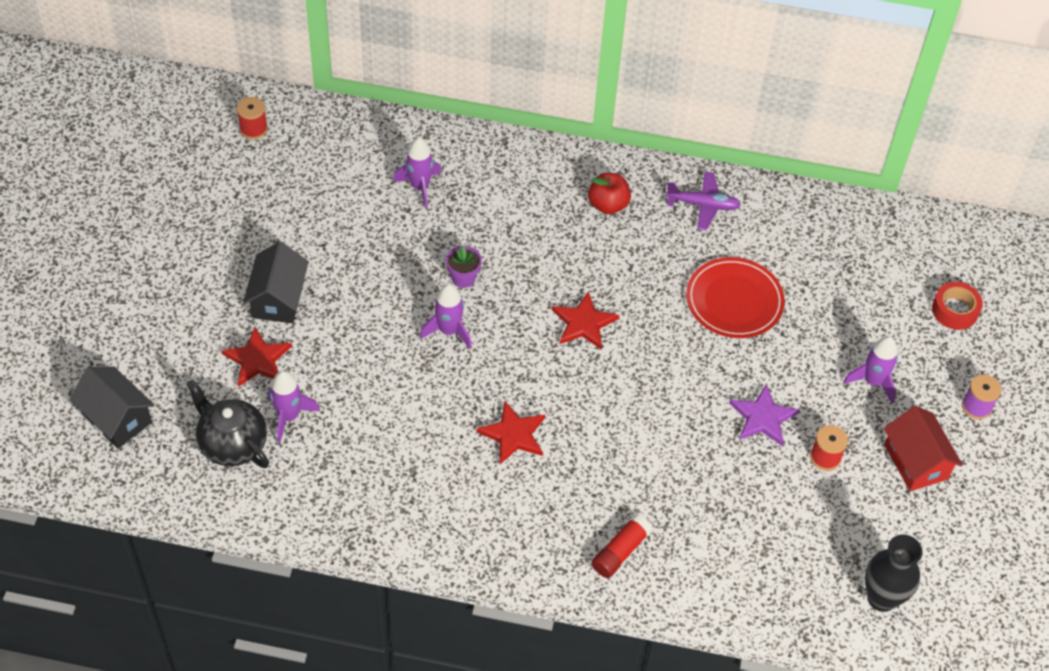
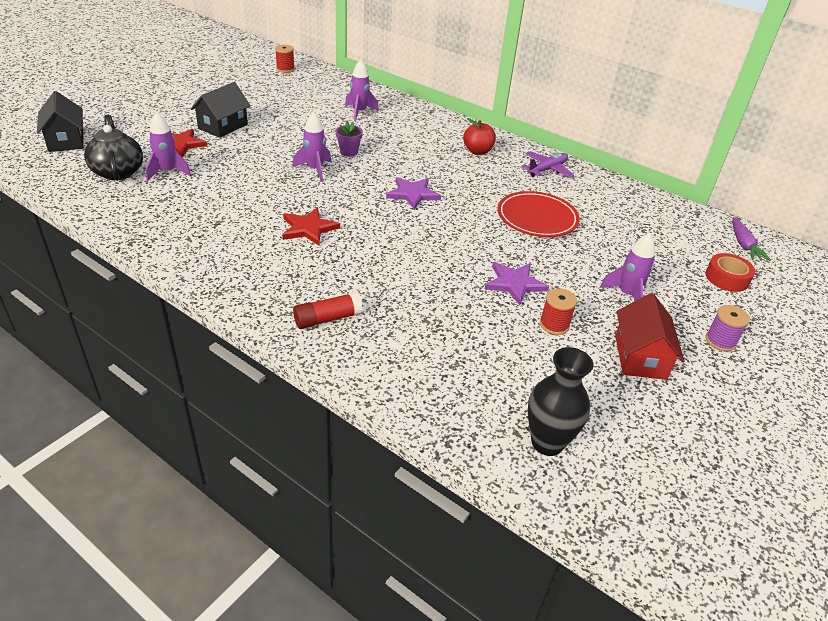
camera: 25 degrees right, 15 degrees down
red star [552,291,619,350] -> purple star [386,177,441,210]
purple plane [666,171,741,231] -> purple plane turned 75 degrees counterclockwise [521,151,574,178]
none -> purple carrot [733,217,771,261]

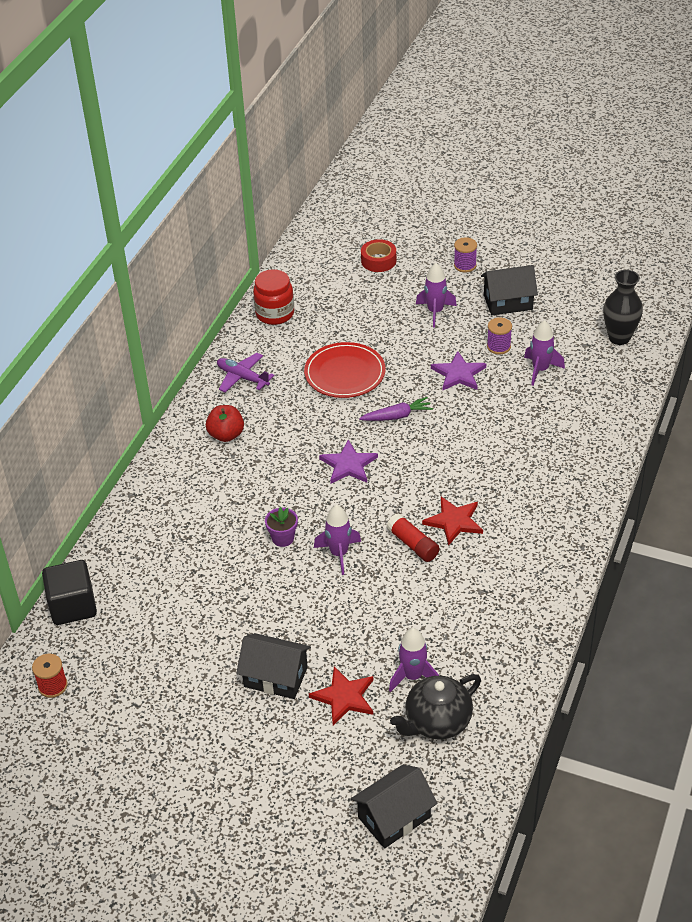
camera: 100 degrees left, 5 degrees up
red glue stick [293,292,362,329] -> red glue stick moved to [386,513,439,562]
purple rocket [345,60,379,121] -> purple rocket moved to [524,320,565,386]
red spool [540,288,577,335] -> purple spool [487,317,512,355]
red house [615,293,685,380] -> black house [481,265,538,315]
purple carrot [733,217,771,261] -> purple carrot moved to [359,397,433,421]
none -> black cube [42,560,97,625]
none -> red jar [253,269,294,325]

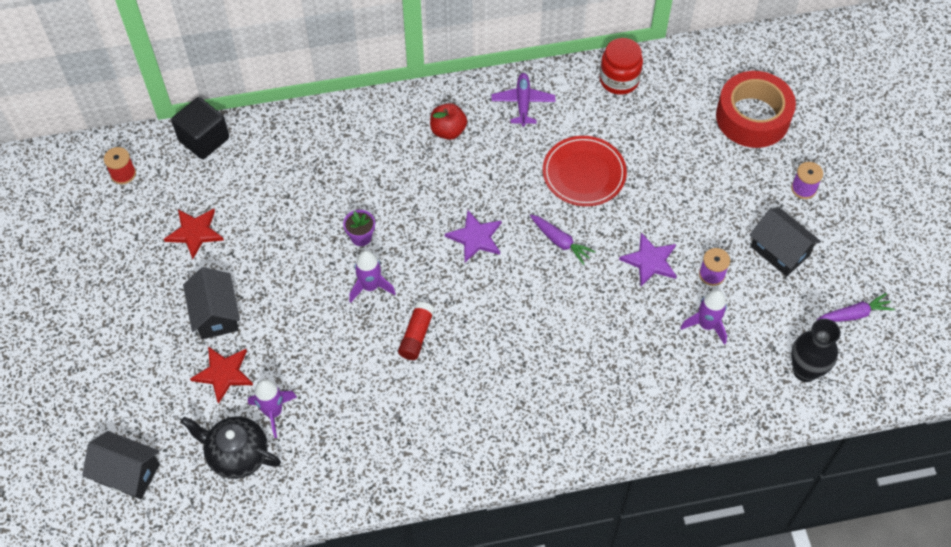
camera: 55 degrees right, 15 degrees up
red tape [361,239,396,272] -> red tape [716,71,796,148], size x1.91
purple rocket [416,263,457,327] -> none
red star [422,497,483,546] -> red star moved to [164,209,224,259]
none -> purple carrot [817,293,895,322]

